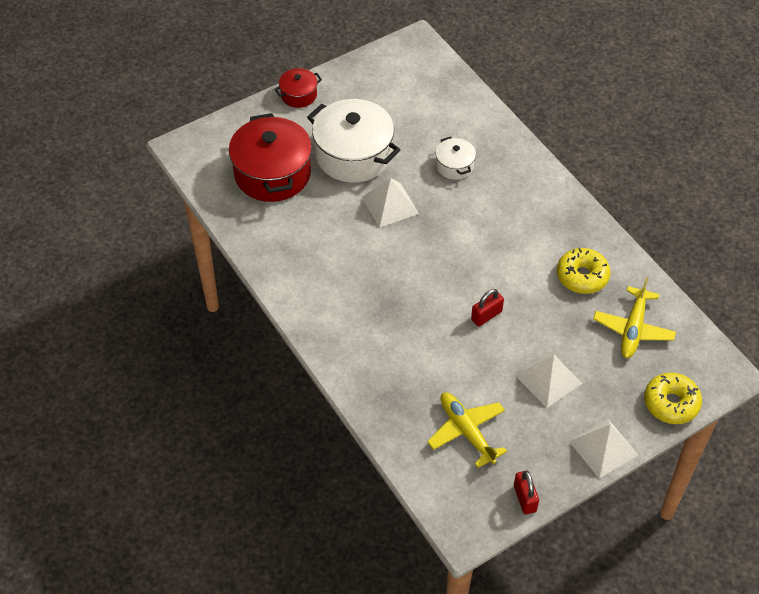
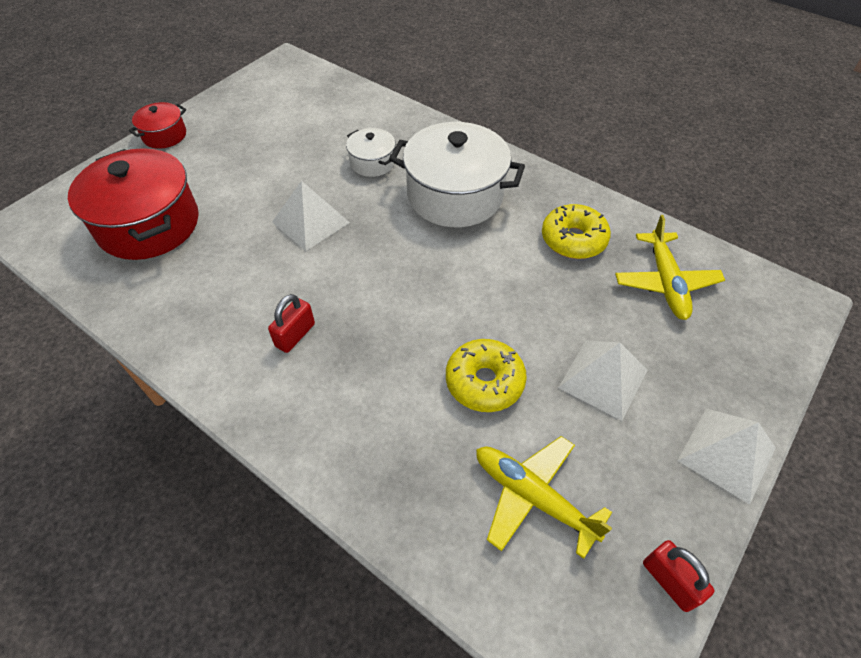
camera: 20 degrees left, 0 degrees up
white pot [307,99,400,183] -> white pot moved to [389,122,525,227]
red padlock [471,289,504,326] -> red padlock moved to [268,294,315,353]
yellow donut [644,372,702,424] -> yellow donut moved to [446,339,527,412]

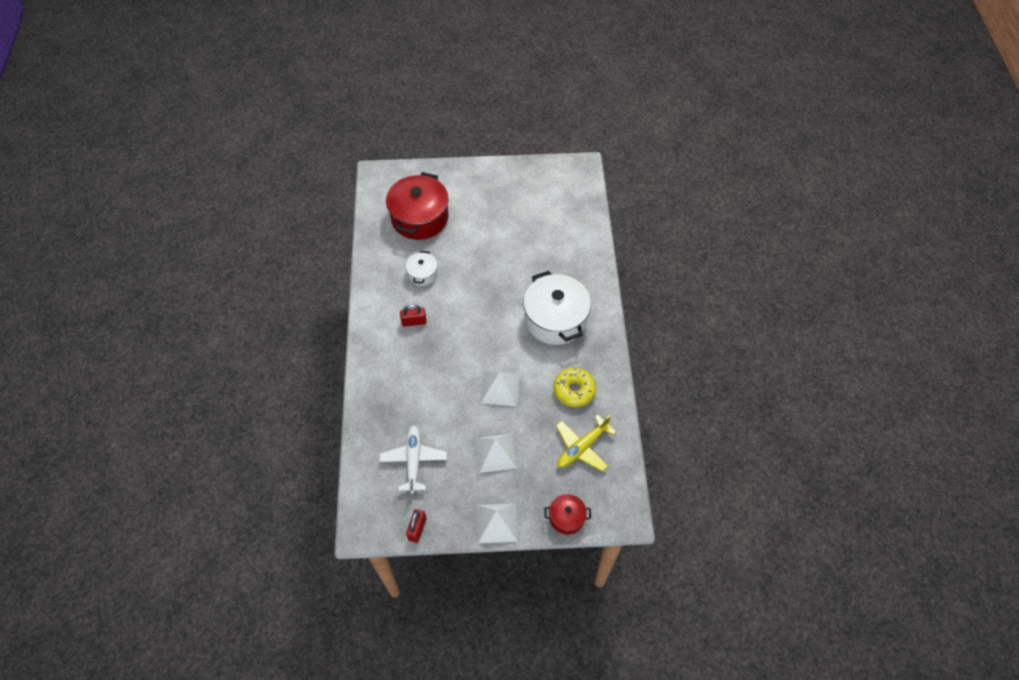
camera: 50 degrees right, 5 degrees up
red pot [129,102,186,149] -> red pot moved to [544,494,591,535]
white pyramid [272,181,350,251] -> white pyramid moved to [480,371,520,406]
white pot [346,128,396,177] -> white pot moved to [406,251,438,286]
yellow donut [446,339,527,412] -> none
yellow plane [476,436,612,559] -> white plane [379,425,447,494]

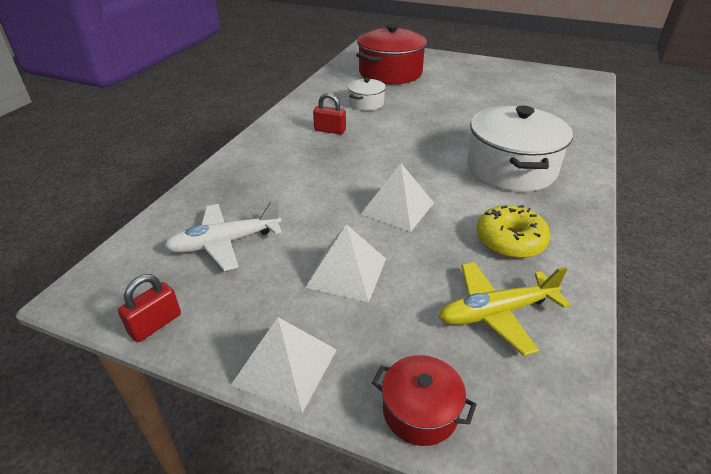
camera: 25 degrees right, 20 degrees down
white plane [379,425,447,494] -> white plane turned 135 degrees counterclockwise [164,200,282,271]

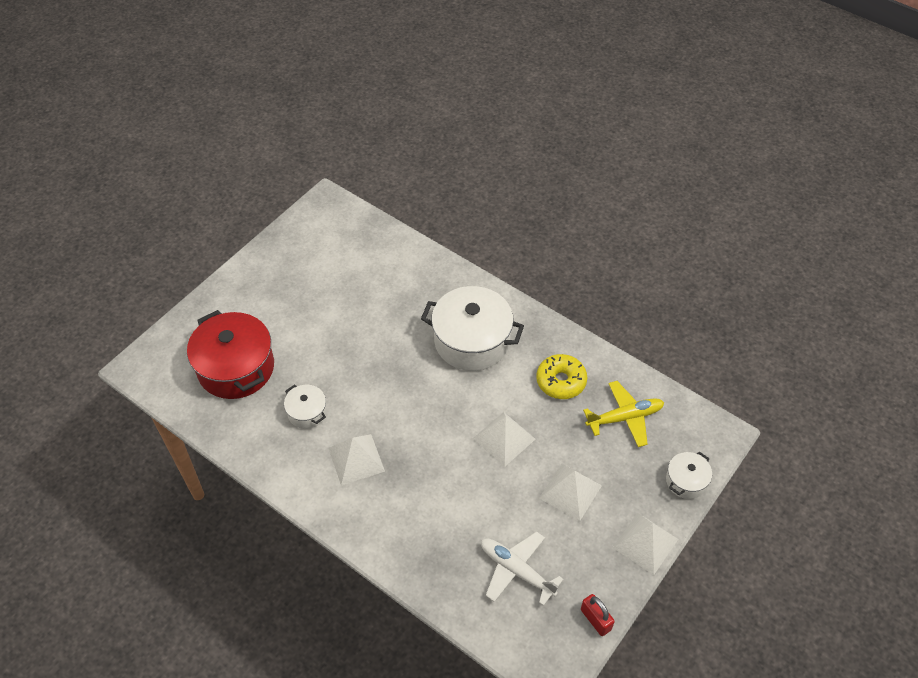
camera: 75 degrees left, 15 degrees up
white plane [164,200,282,271] -> white plane turned 135 degrees clockwise [481,532,564,606]
red padlock [313,93,346,135] -> white pyramid [328,434,385,486]
red pot [372,355,477,446] -> white pot [666,451,712,499]
yellow plane [438,262,570,356] -> yellow plane turned 105 degrees counterclockwise [583,381,664,447]

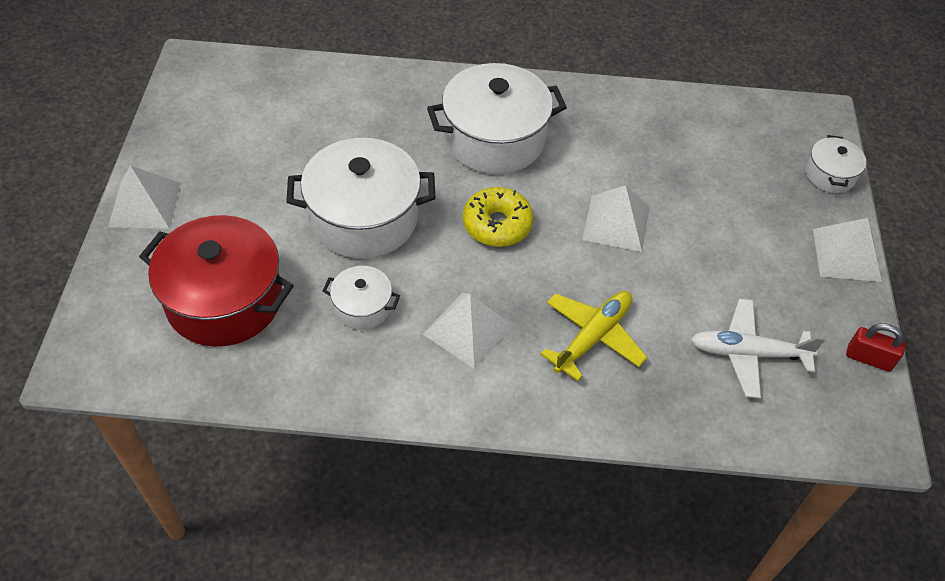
camera: 35 degrees left, 0 degrees up
yellow donut [536,354,587,399] -> yellow donut moved to [463,187,534,247]
white pyramid [539,464,602,521] -> white pyramid moved to [108,165,180,229]
yellow plane [583,381,664,447] -> yellow plane moved to [541,291,647,381]
none -> white pot [286,138,436,259]

